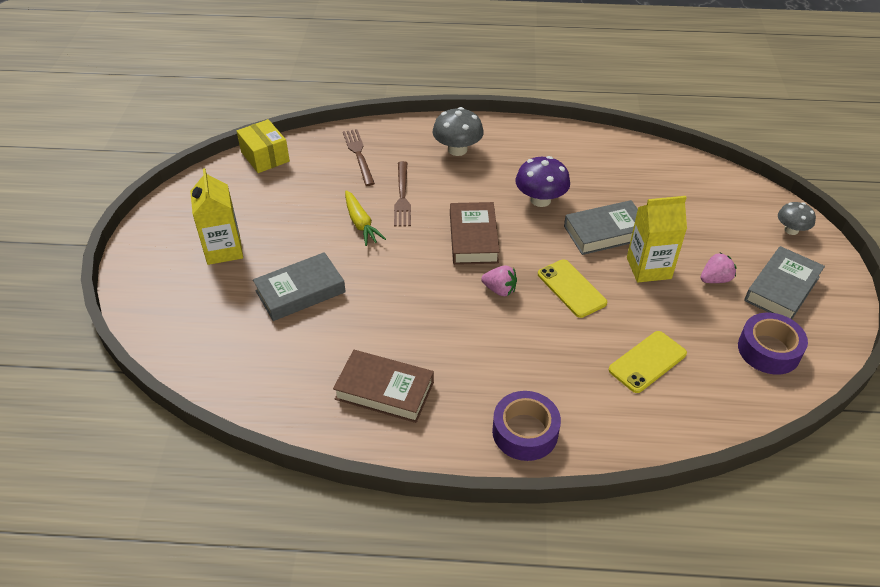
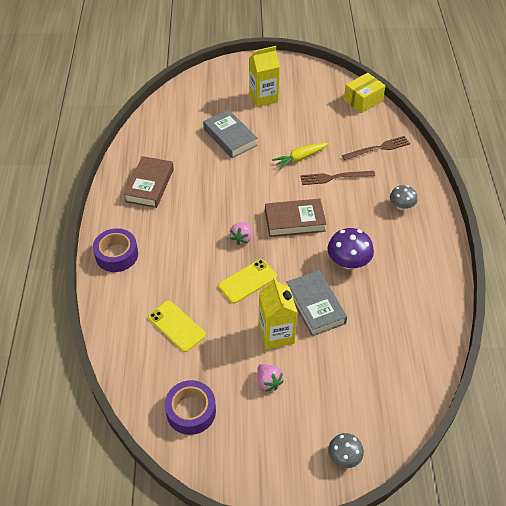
camera: 85 degrees right, 5 degrees up
grey mushroom [433,107,484,156] -> grey mushroom [390,185,417,210], size x0.64
grey book [744,246,825,319] -> none

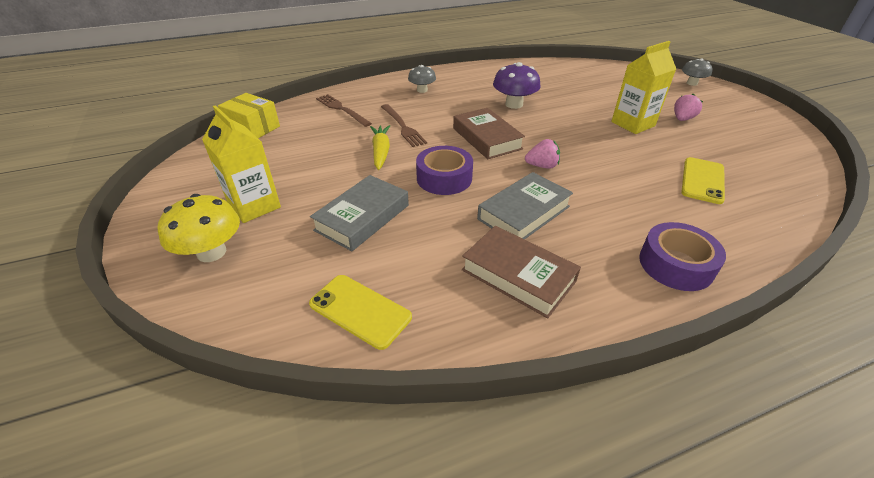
camera: 110 degrees left, 10 degrees down
brown book [124,156,174,208] -> brown book turned 45 degrees clockwise [462,226,581,318]
purple tape [165,380,216,435] -> purple tape moved to [416,146,473,195]
yellow phone [218,259,277,304] -> yellow phone moved to [309,275,412,350]
yellow carrot [272,143,329,170] -> yellow carrot turned 135 degrees counterclockwise [370,125,390,170]
grey book [286,270,347,336] -> grey book moved to [477,172,573,239]
none -> yellow mushroom [158,194,240,262]

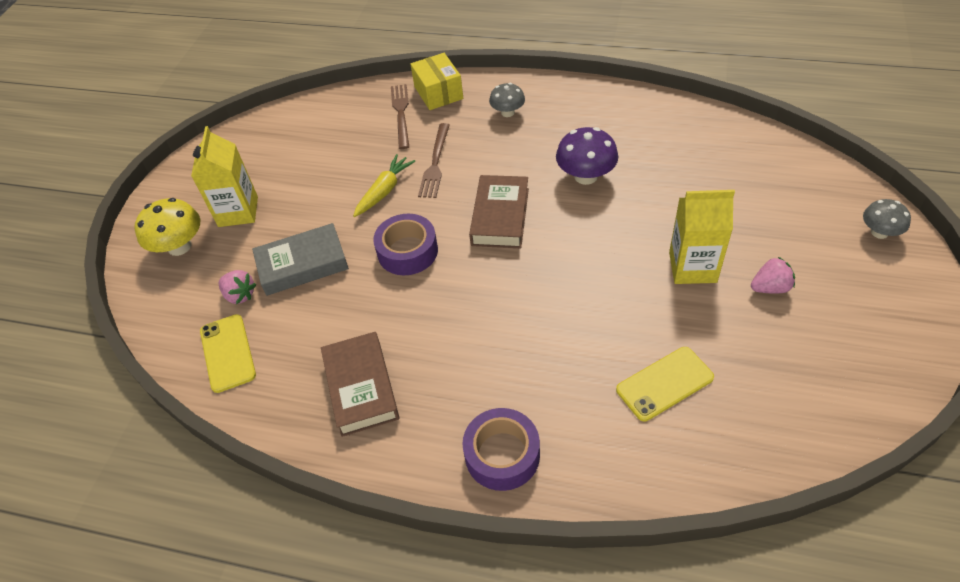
camera: 40 degrees right, 10 degrees up
yellow box [218,93,280,138] -> yellow box moved to [411,53,463,110]
grey book [477,172,573,239] -> none
pink strawberry [525,139,560,169] -> pink strawberry moved to [219,270,256,304]

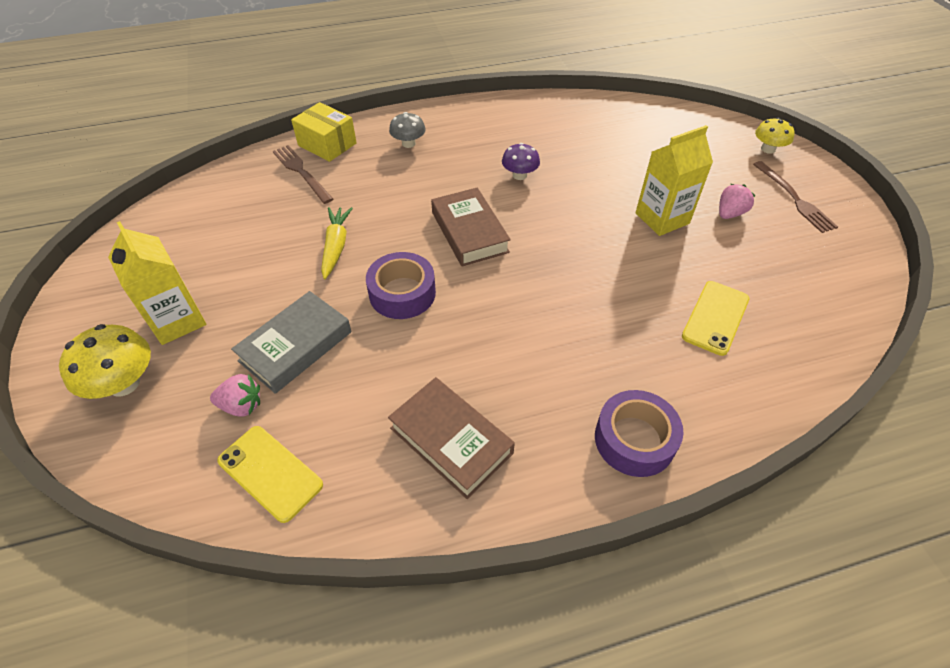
camera: 35 degrees left, 0 degrees up
brown fork [418,123,450,198] -> brown fork moved to [753,161,838,233]
purple mushroom [556,127,618,185] -> purple mushroom [502,143,540,180], size x0.64
grey mushroom [863,199,911,239] -> yellow mushroom [755,118,795,154]

